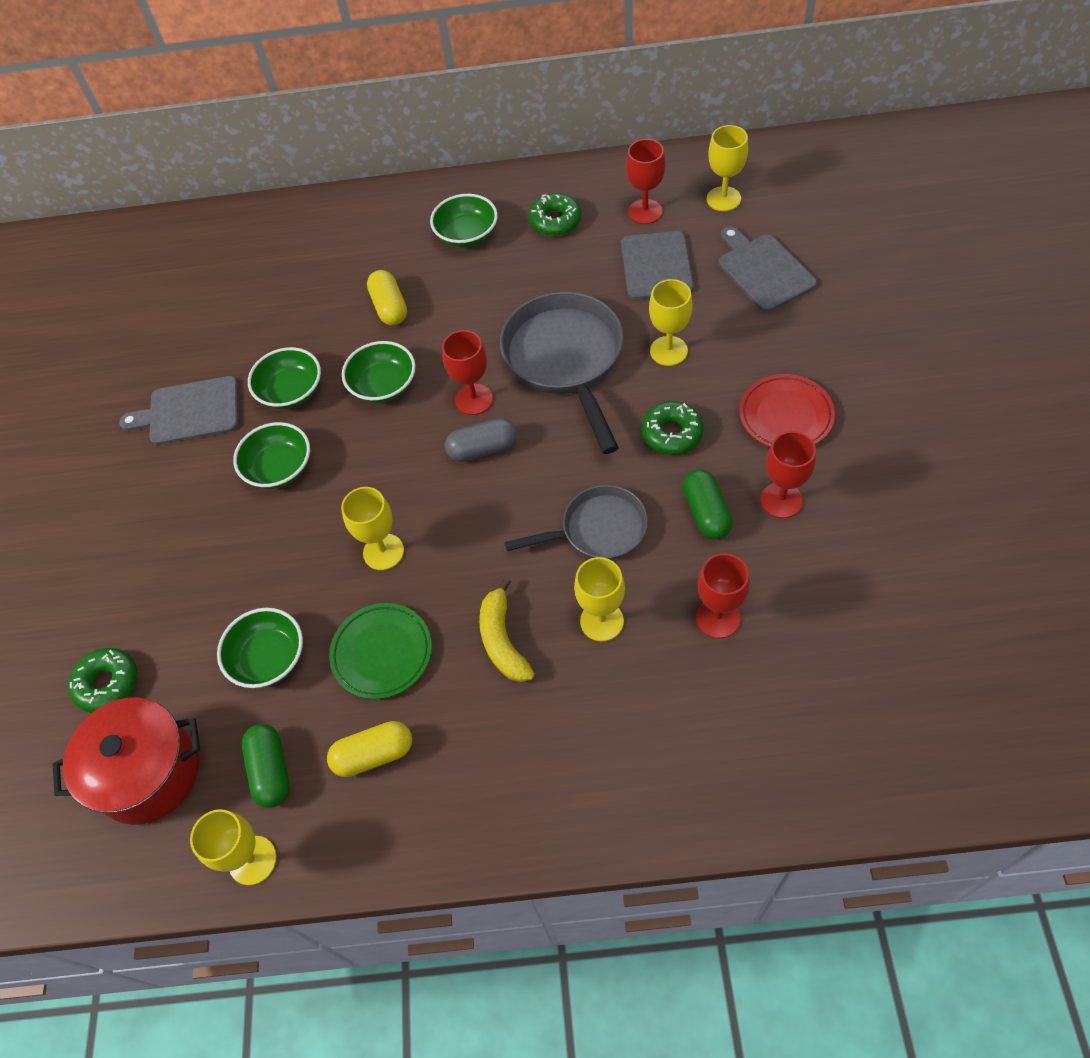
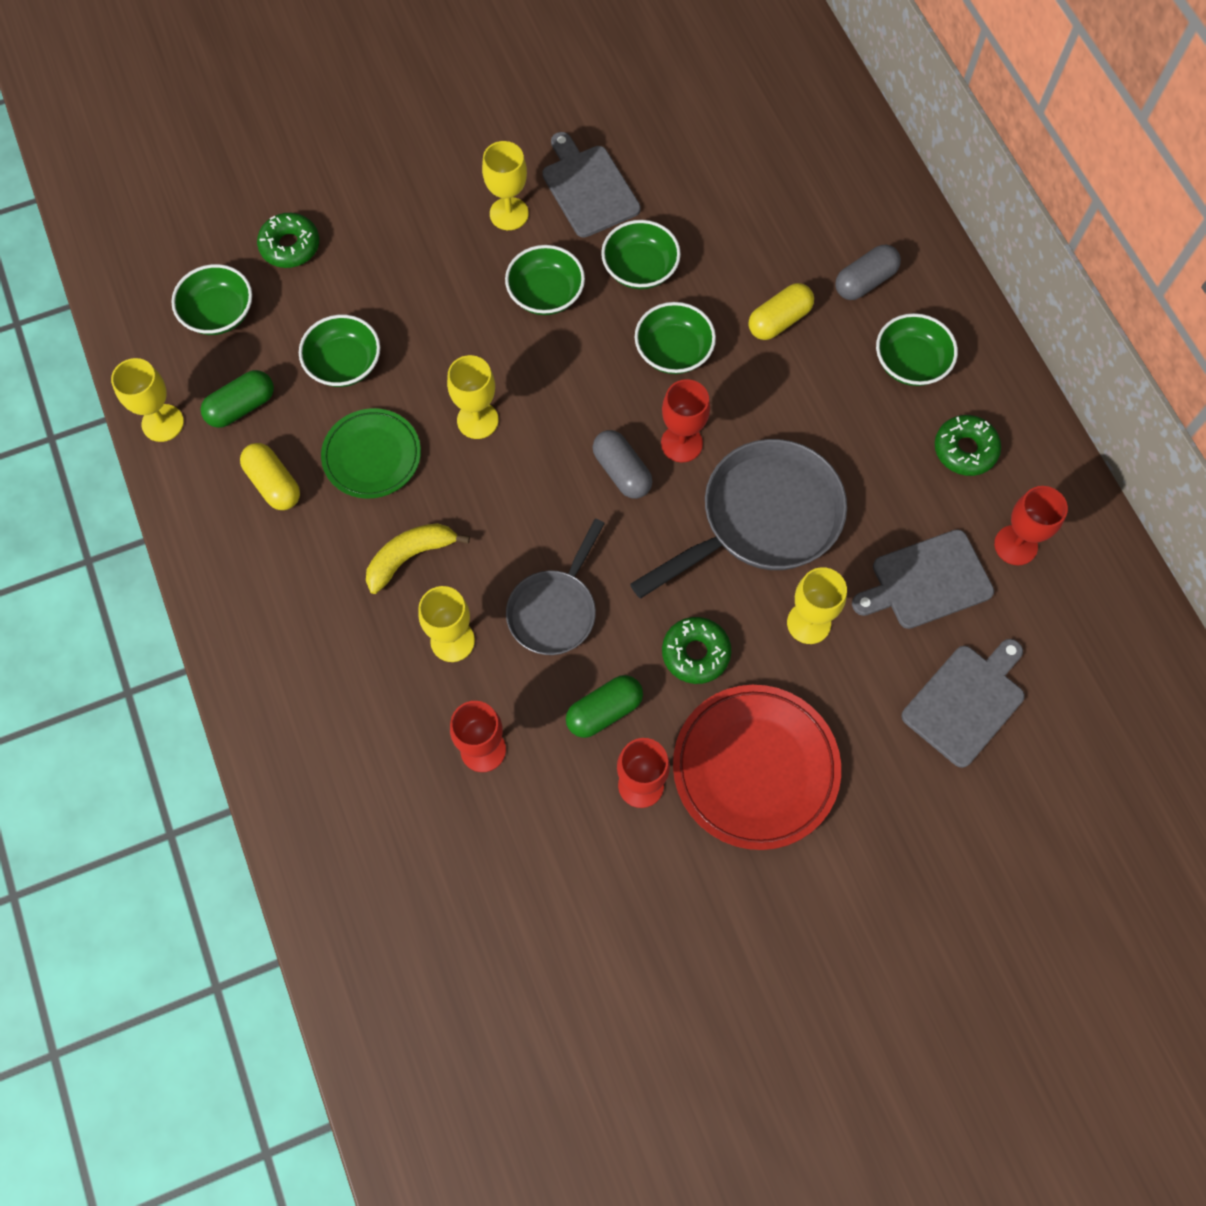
camera: 65 degrees right, 10 degrees up
red pot [52,697,200,825] -> green bowl [171,264,252,335]
grey pan [505,485,648,560] -> grey pan turned 60 degrees clockwise [506,519,605,655]
yellow goblet [707,125,748,211] -> yellow goblet moved to [482,141,529,230]
red plate [739,374,835,447] -> red plate [673,685,841,850], size x1.54
none -> grey capsule [835,245,901,300]

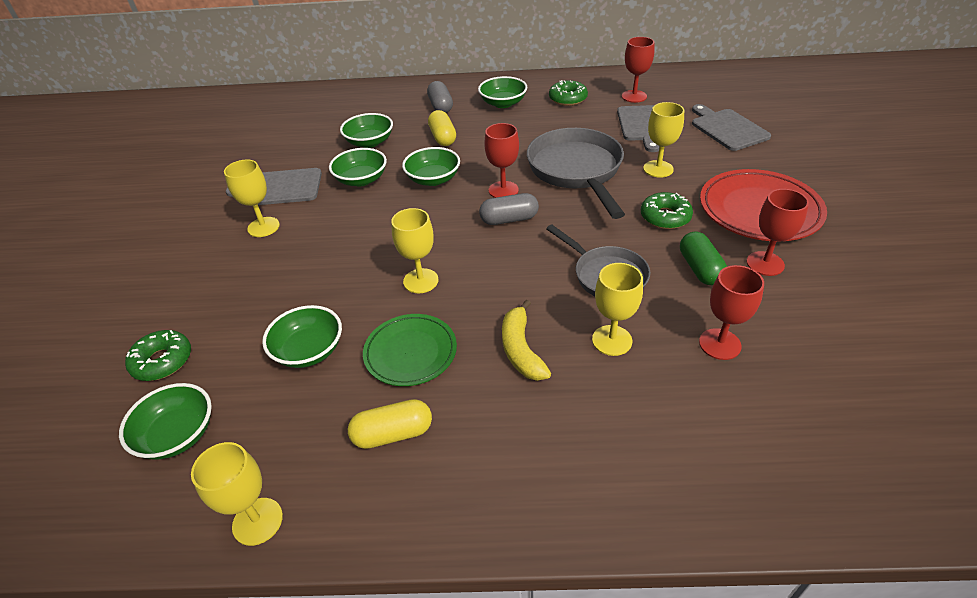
camera: 65 degrees left, 25 degrees down
green capsule [201,370,274,428] -> none
green bowl [505,245,585,315] -> green bowl moved to [340,113,393,148]

